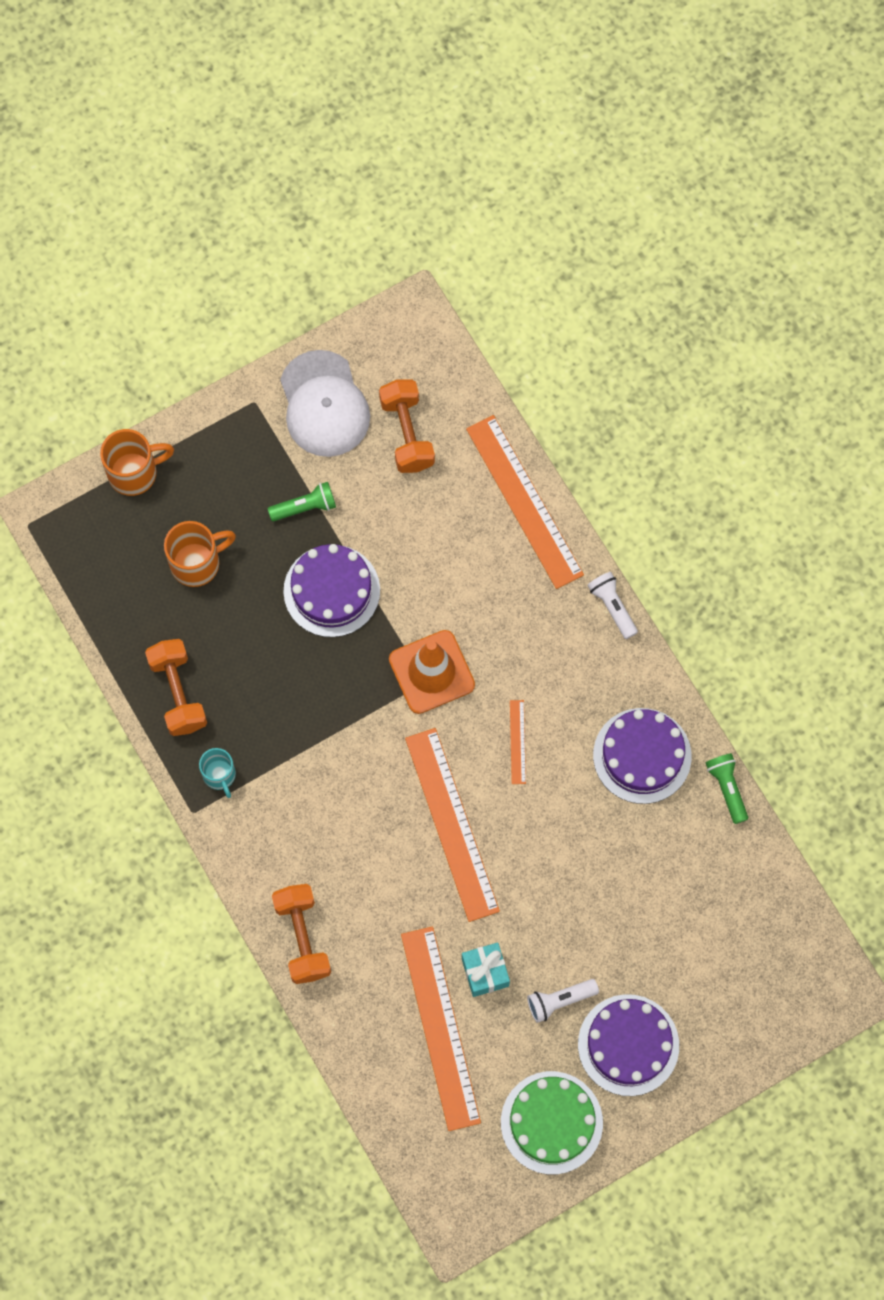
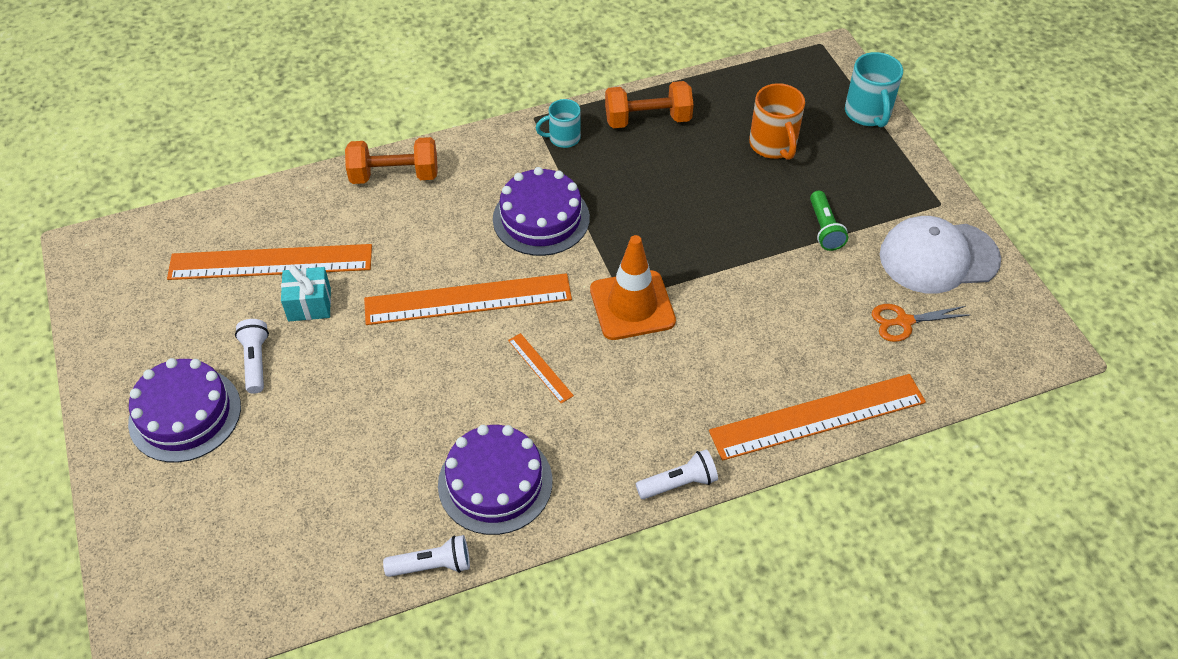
camera: 100 degrees right, 20 degrees down
orange mug [100,429,174,496] -> turquoise mug [845,52,903,127]
purple cake [283,544,380,637] -> purple cake moved to [493,167,590,256]
orange dumbbell [379,380,435,473] -> orange scissors [872,304,970,342]
green cake [501,1071,603,1175] -> none
orange ruler [510,700,526,784] -> orange ruler turned 45 degrees clockwise [508,333,574,403]
green flashlight [706,753,748,824] -> white flashlight [383,535,470,577]

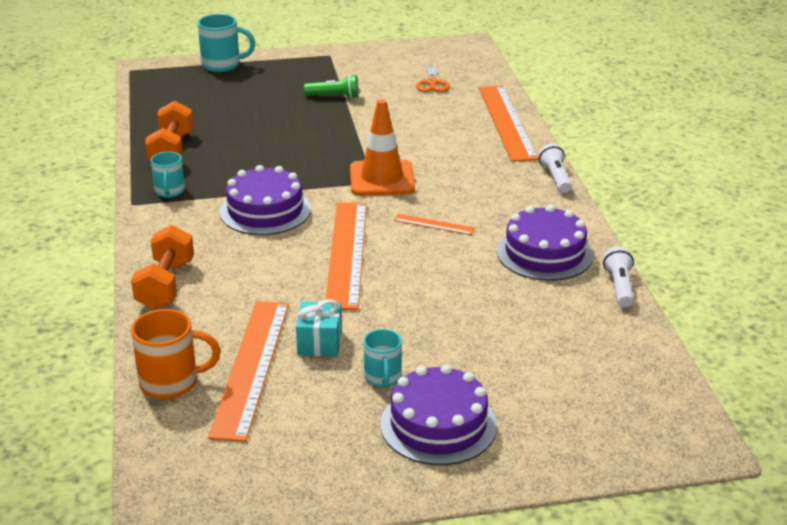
camera: 80 degrees left, 20 degrees down
white flashlight [235,319,269,394] -> turquoise mug [363,329,402,387]
orange ruler [508,333,574,403] -> orange ruler turned 45 degrees clockwise [394,214,475,235]
orange mug [749,83,805,160] -> orange mug moved to [131,309,221,399]
white cap [880,216,1001,294] -> none

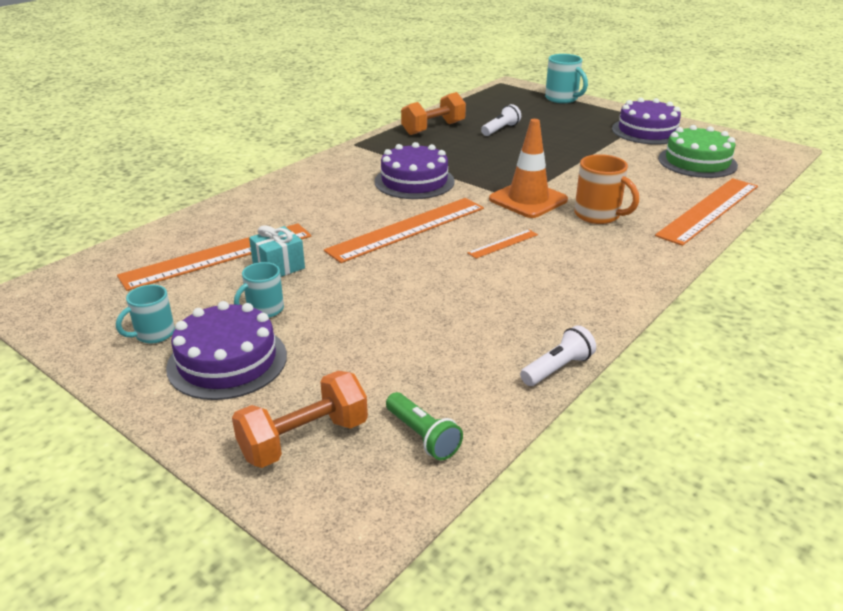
camera: 50 degrees right, 0 degrees up
orange dumbbell [131,225,194,310] -> orange dumbbell moved to [232,371,368,468]
orange mug [131,309,221,399] -> orange mug moved to [574,154,639,224]
turquoise mug [151,151,185,198] -> turquoise mug moved to [116,285,175,344]
green flashlight [304,75,359,99] -> green flashlight moved to [386,392,463,460]
orange ruler [394,214,475,235] -> orange ruler turned 75 degrees clockwise [467,230,538,258]
orange scissors [416,62,450,92] -> green cake [658,125,738,178]
purple cake [497,205,593,281] -> purple cake moved to [612,98,681,145]
white flashlight [538,144,572,193] -> white flashlight moved to [481,104,521,136]

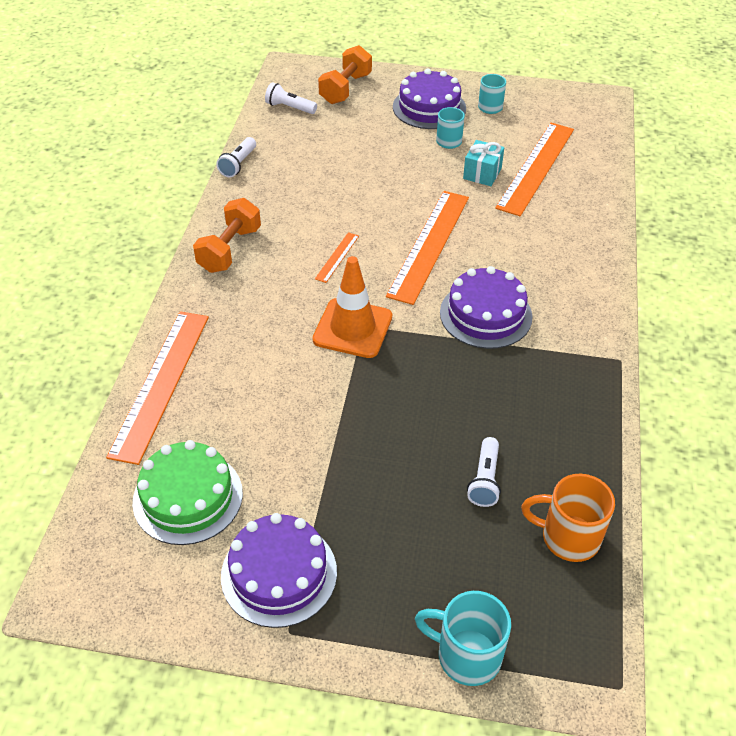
camera: 150 degrees right, 15 degrees up
green flashlight [386,392,463,460] -> white flashlight [265,82,317,114]
orange dumbbell [401,92,466,135] -> orange dumbbell moved to [193,198,261,273]
orange mug [574,154,639,224] -> orange mug moved to [521,474,615,562]

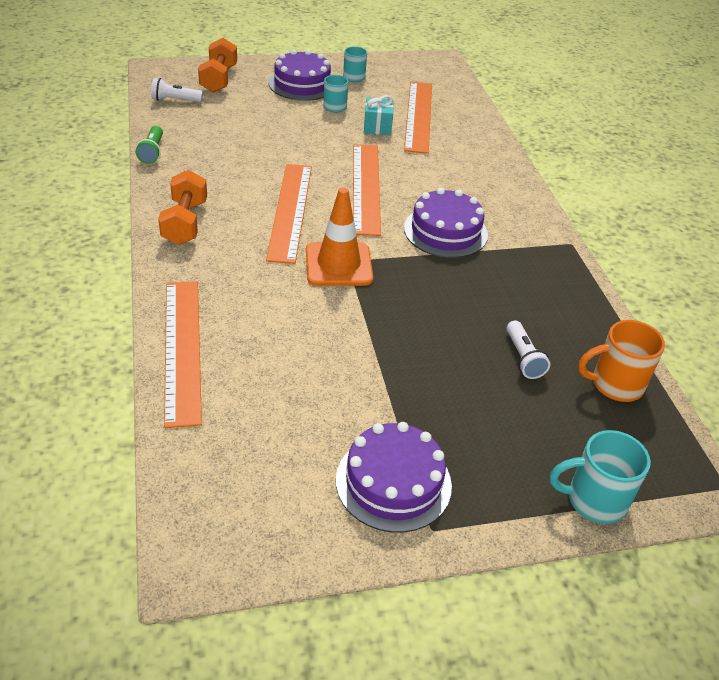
camera: 25 degrees left, 5 degrees down
green cake [133,440,243,545] -> none
white flashlight [216,137,256,178] -> green flashlight [136,126,163,164]
orange ruler [315,232,359,283] -> orange ruler [266,164,312,264], size x2.28

